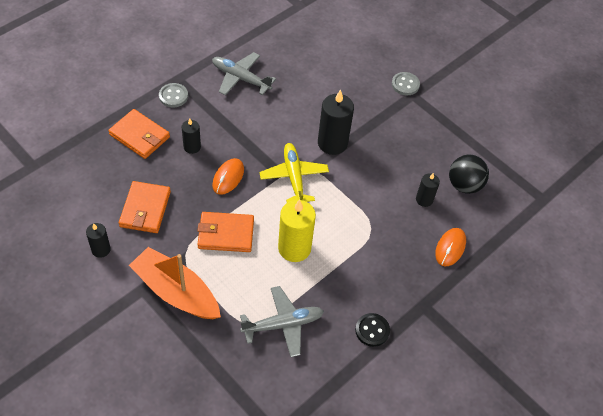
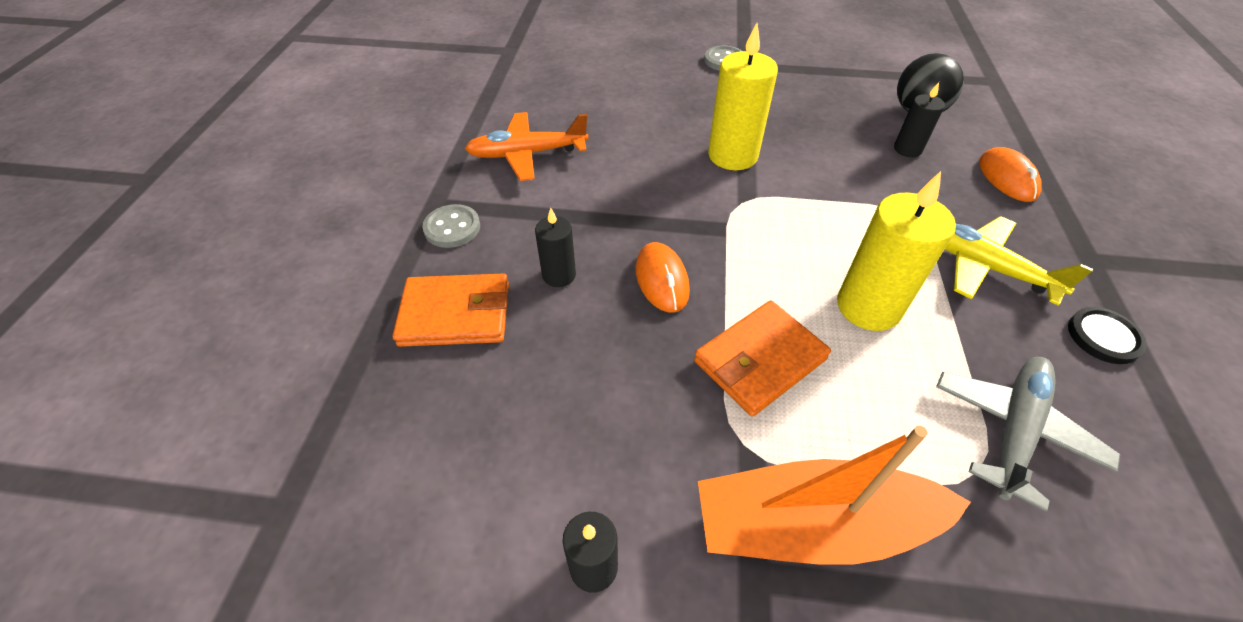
camera: 35 degrees left, 5 degrees down
orange wallet [119,181,171,233] -> none
grey plane [212,52,276,96] -> orange plane [465,112,589,181]
yellow plane [259,143,329,203] -> yellow plane moved to [945,216,1093,306]
black candle [318,89,354,155] -> yellow candle [708,23,778,170]

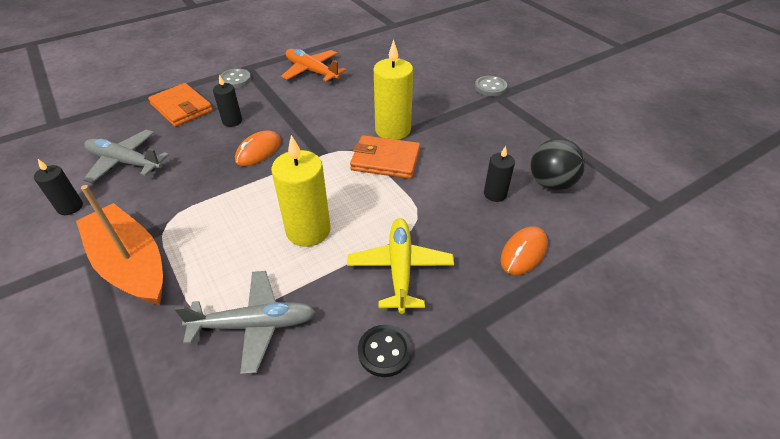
camera: 50 degrees right, 5 degrees down
orange wallet [694,300,831,416] -> orange wallet moved to [350,135,420,179]
none -> grey plane [83,130,169,183]

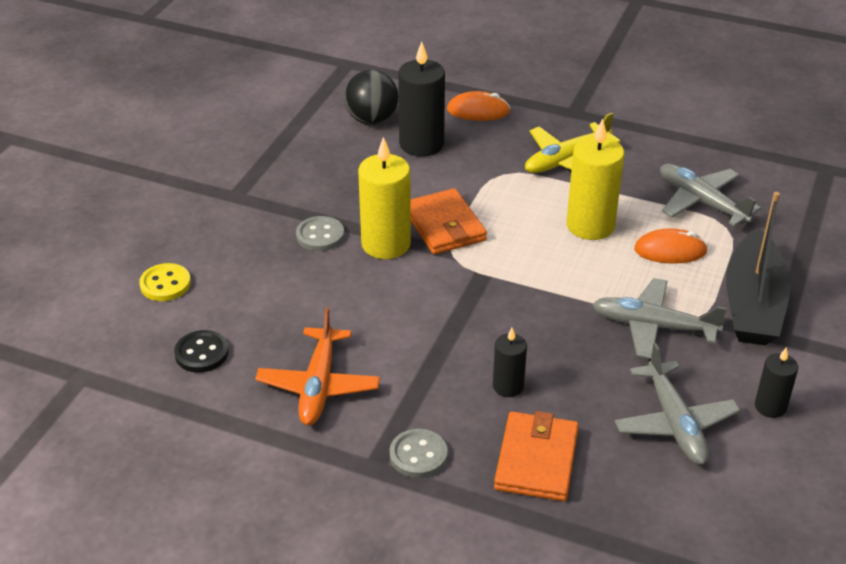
camera: 125 degrees left, 5 degrees down
orange boat [76,185,163,305] -> black boat [726,192,791,345]
orange mouse [235,130,281,166] -> orange mouse moved to [634,228,708,264]
black button [358,325,412,377] -> black button moved to [174,330,229,373]
grey button [475,76,507,96] -> grey button moved to [296,216,344,251]
black candle [484,146,515,202] -> black candle [398,41,445,157], size x1.79
none -> yellow button [139,263,191,301]
none -> grey plane [592,278,727,359]

